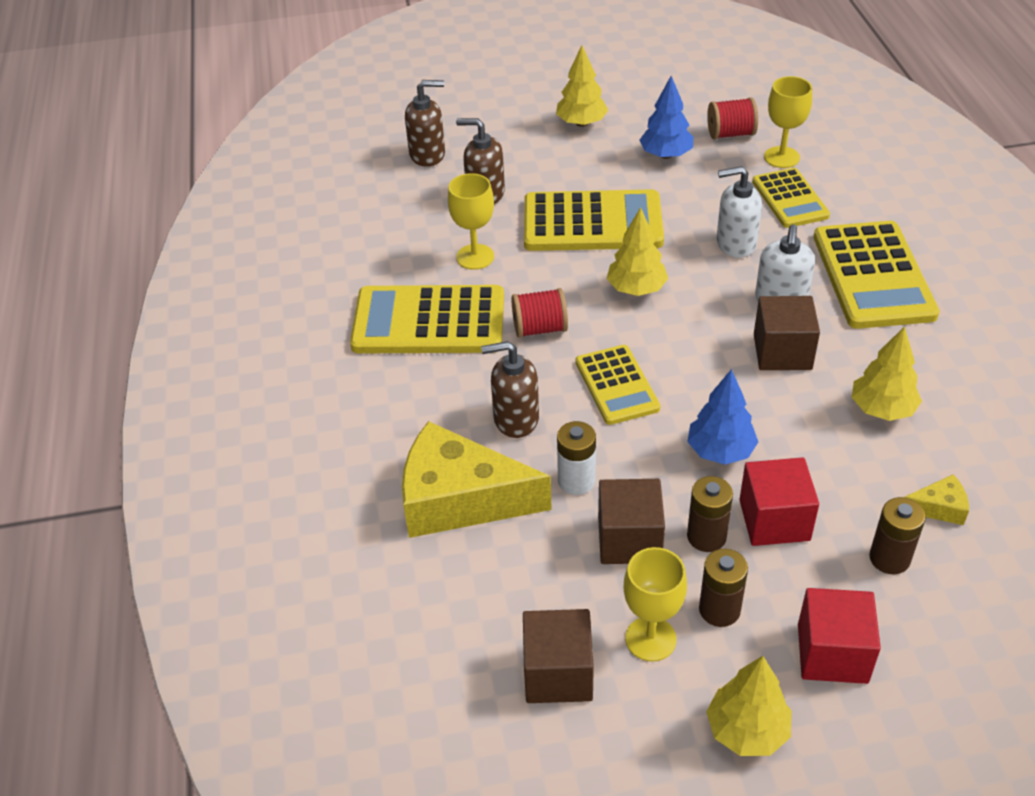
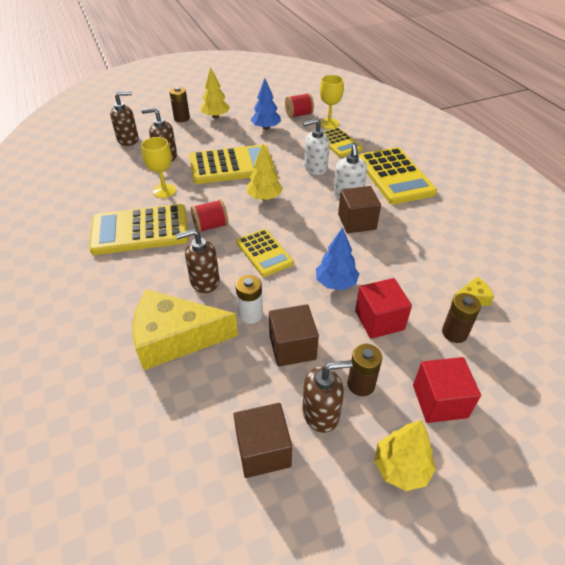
camera: 15 degrees left, 0 degrees up
yellow goblet [623,547,687,662] -> brown soap dispenser [302,360,352,433]
brown battery [687,476,733,552] -> brown battery moved to [169,87,190,122]
yellow tree [852,326,922,421] -> none

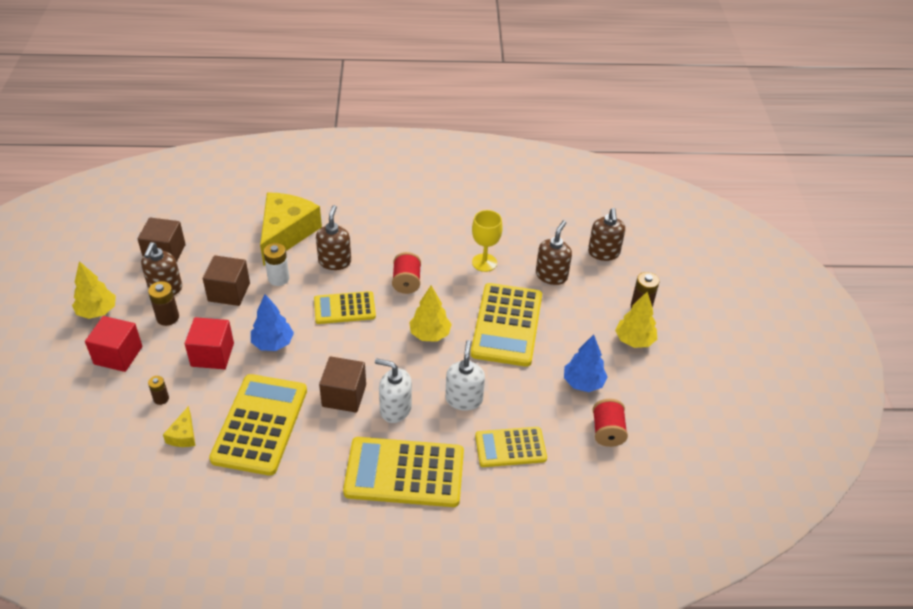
camera: 110 degrees right, 0 degrees up
yellow calculator [89,204,189,255] -> yellow calculator moved to [209,374,307,476]
yellow goblet [320,75,344,129] -> none
brown battery [442,293,481,343] -> brown battery [148,376,169,405], size x0.63

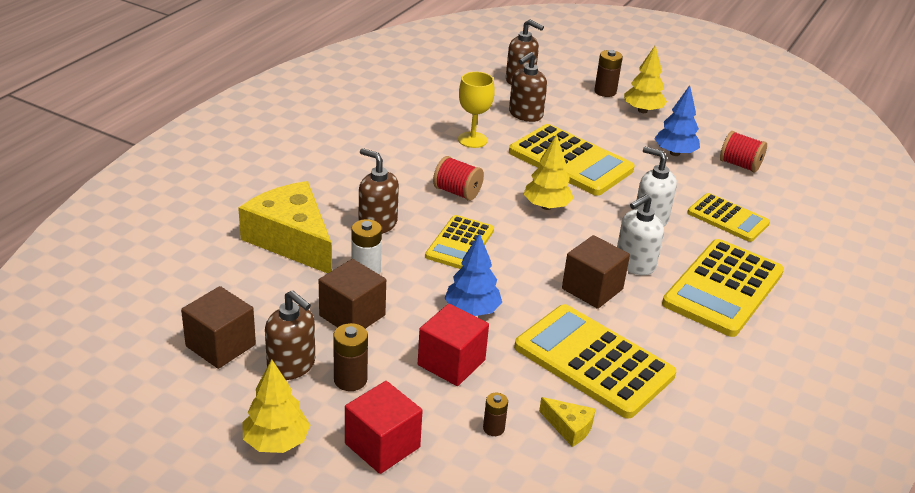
camera: 60 degrees left, 10 degrees down
yellow calculator [475,427,547,467] -> yellow calculator turned 75 degrees counterclockwise [687,193,770,242]
brown soap dispenser [536,220,572,285] -> brown soap dispenser turned 105 degrees counterclockwise [509,52,547,122]

